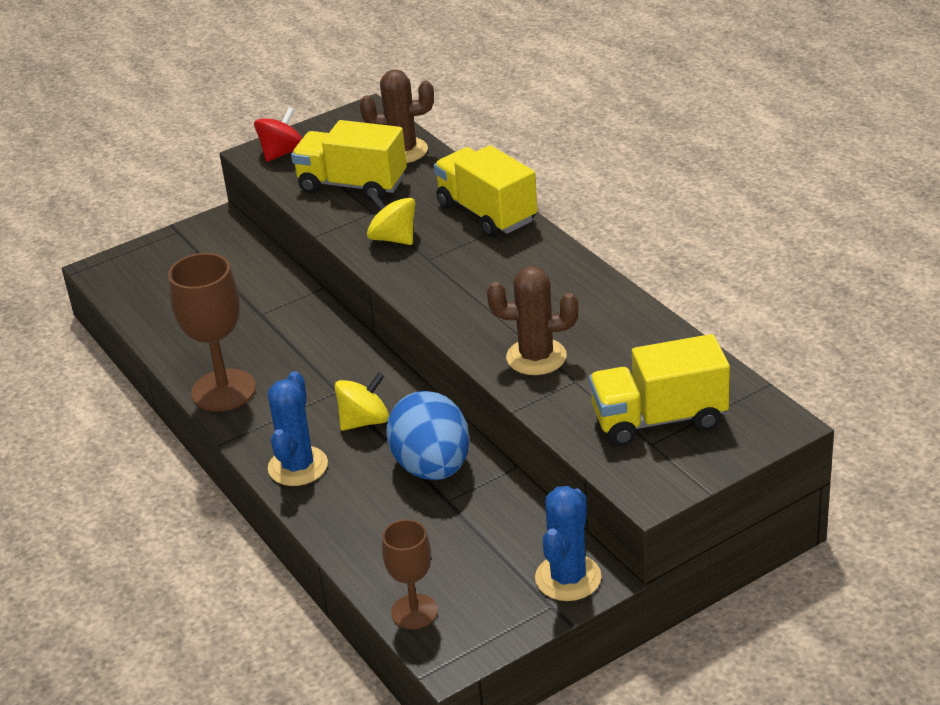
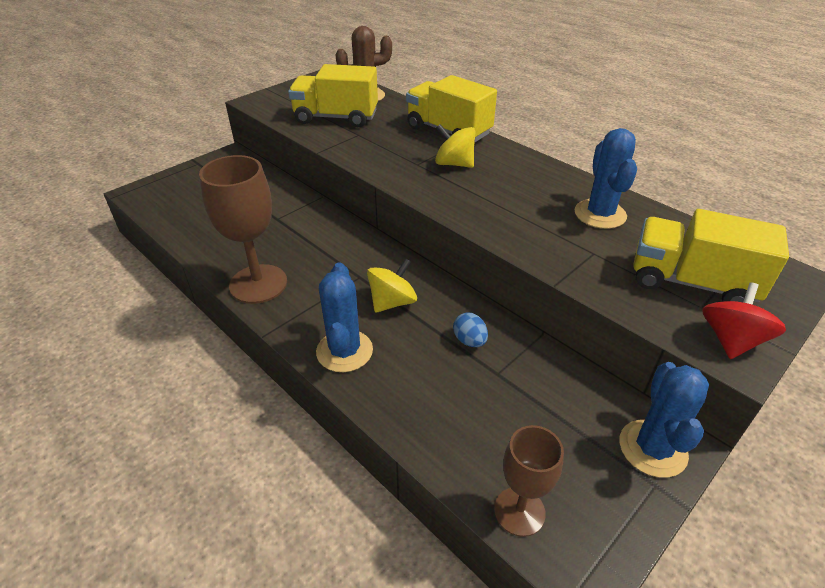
camera: 15 degrees left, 5 degrees up
red spinning top [254,107,302,162] -> red spinning top moved to [702,283,786,359]
yellow spinning top [367,193,416,245] -> yellow spinning top moved to [435,124,475,168]
blue egg [386,391,470,480] -> blue egg [453,312,488,347], size x0.42
brown cactus [487,266,578,375] -> none
yellow truck [589,334,730,446] -> yellow truck turned 45 degrees clockwise [633,209,789,302]
none -> blue cactus [575,128,637,229]

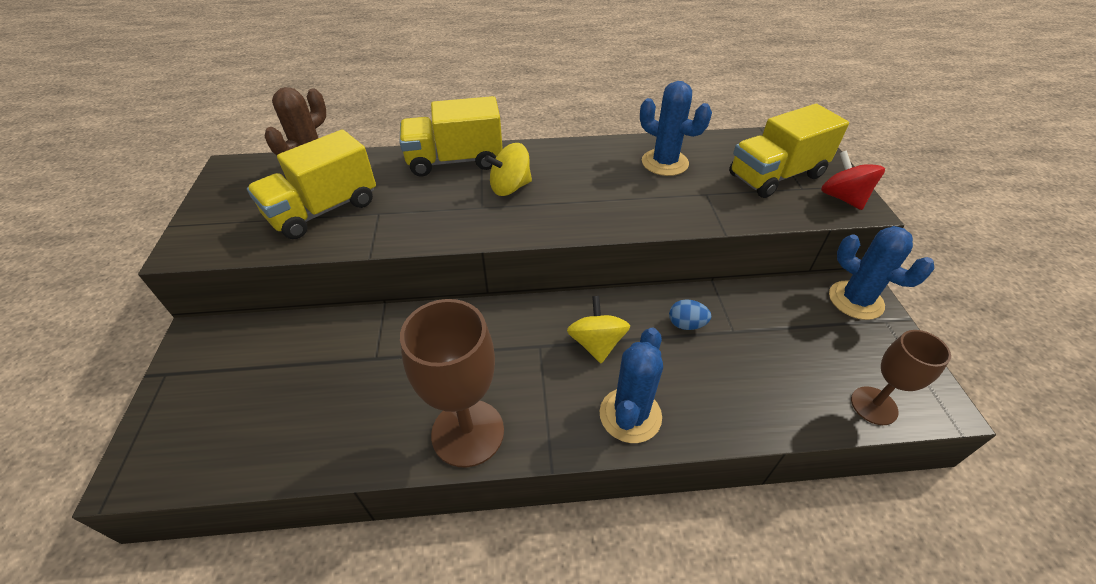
camera: 50 degrees left, 5 degrees up
blue cactus [316,262,373,372] -> blue cactus turned 75 degrees clockwise [600,327,663,443]

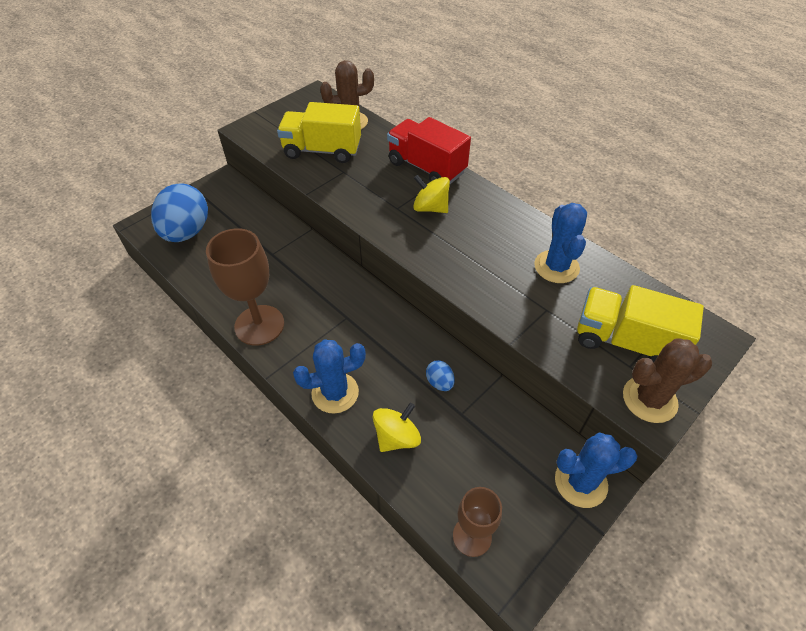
camera: 50 degrees right, 5 degrees up
yellow truck [400,96,503,177] -> red truck [387,117,471,184]
yellow spinning top [567,296,630,363] -> yellow spinning top moved to [372,403,421,452]
red spinning top [821,150,885,210] -> brown cactus [623,338,712,423]
blue cactus [829,226,935,320] -> blue cactus turned 75 degrees clockwise [555,432,637,508]
none -> blue egg [151,183,208,242]

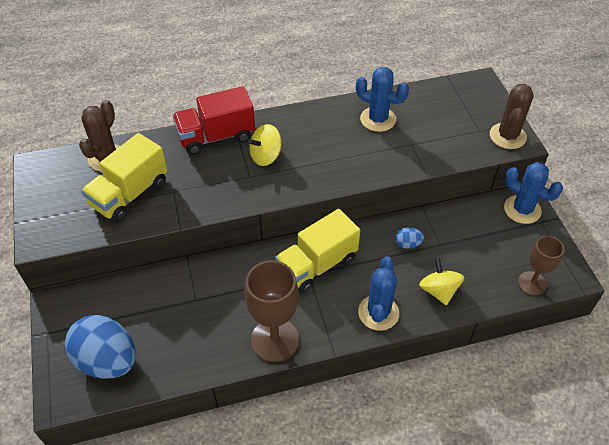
camera: 60 degrees left, 0 degrees up
blue cactus [555,432,637,508] -> blue cactus turned 75 degrees counterclockwise [504,162,563,224]
yellow truck [577,285,704,363] -> yellow truck moved to [275,209,360,294]

